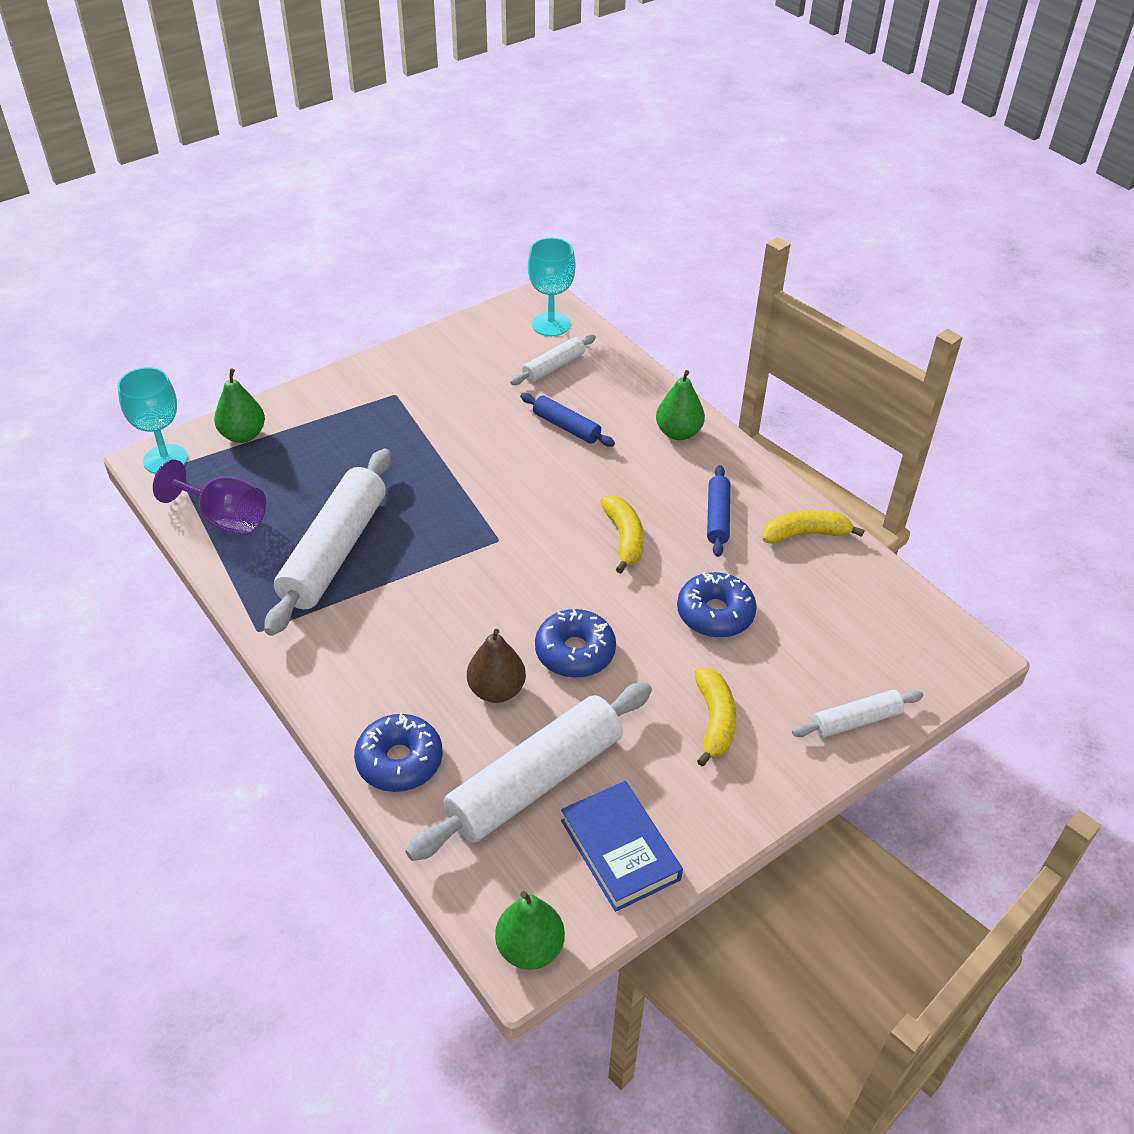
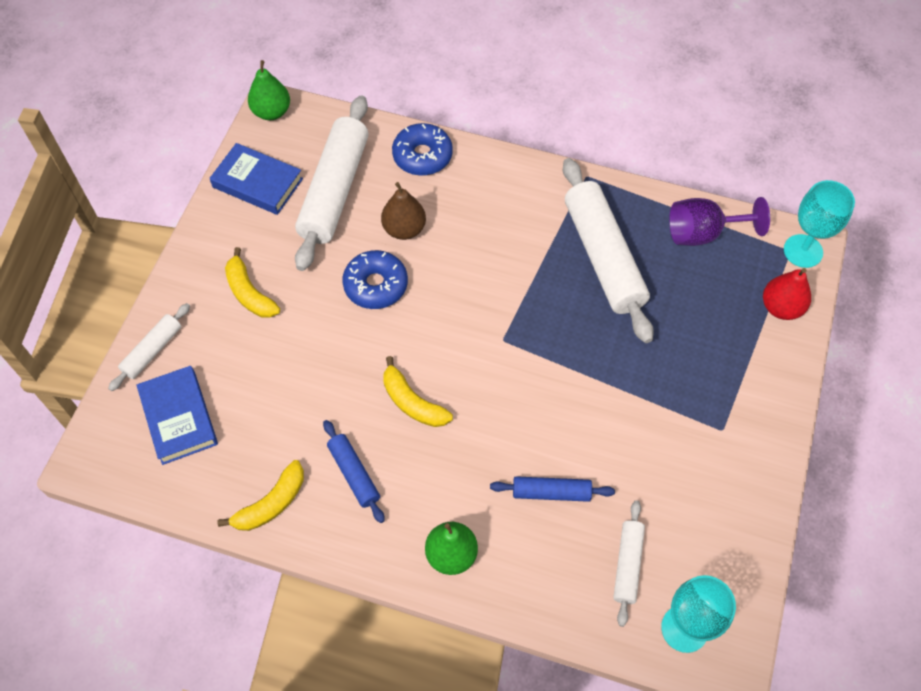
camera: 145 degrees right, 15 degrees up
green pear [214,369,265,443] -> red pear [763,268,811,320]
blue donut [677,572,757,638] -> none
none -> blue book [136,366,218,465]

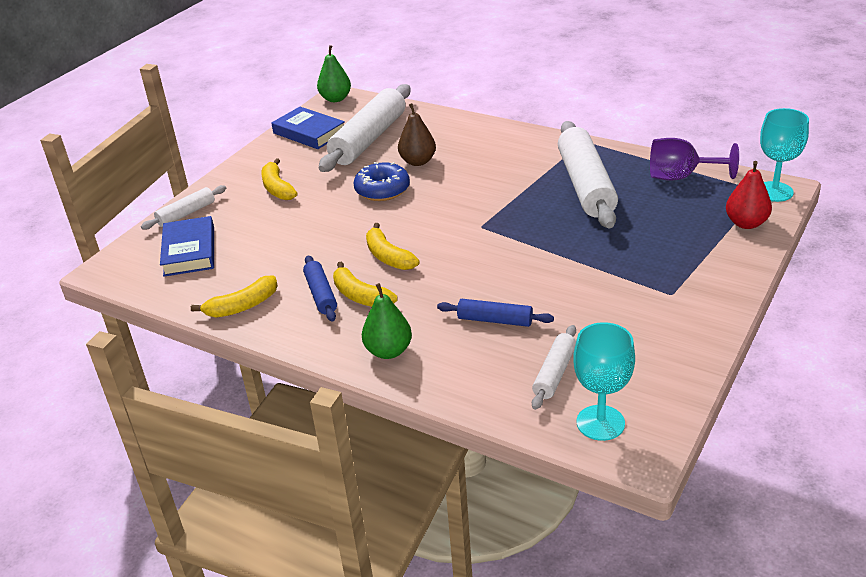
camera: 15 degrees right, 25 degrees down
blue donut [392,123,453,176] -> none
none -> yellow banana [333,262,398,307]

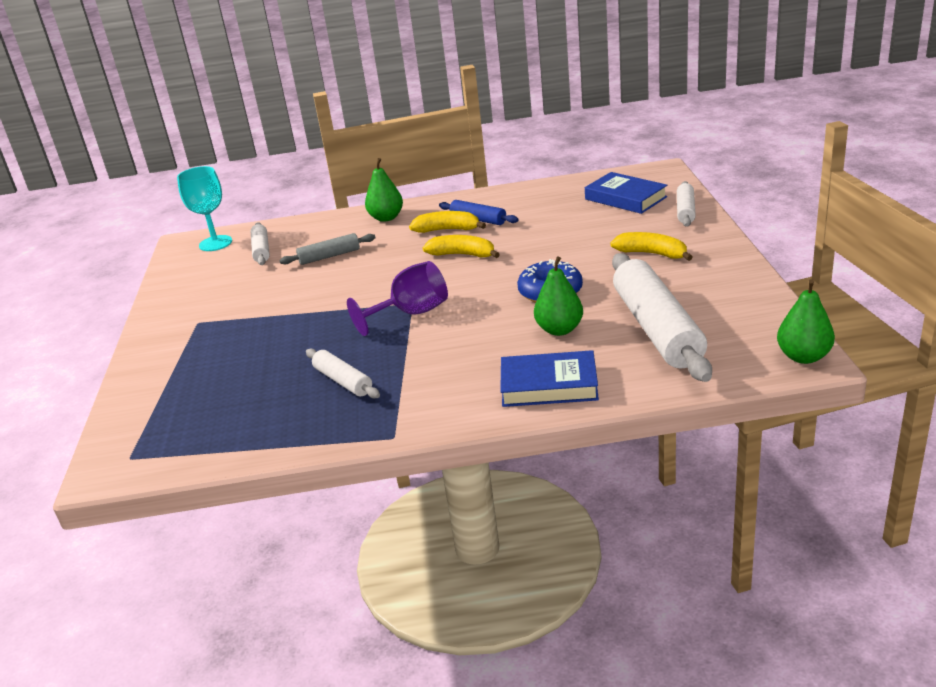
camera: 145 degrees right, 5 degrees down
yellow banana [191,275,278,317] -> none
blue book [271,107,345,149] -> blue book moved to [500,350,599,407]
brown pear [398,103,436,166] -> green pear [534,256,583,336]
blue rolling pin [437,299,554,327] -> grey rolling pin [279,233,375,265]
white rolling pin [558,121,618,228] -> white rolling pin [306,349,380,398], size x0.50
purple goblet [650,138,739,181] -> purple goblet moved to [347,261,448,336]
red pear [726,161,772,229] -> none
turquoise goblet [760,108,809,202] -> none

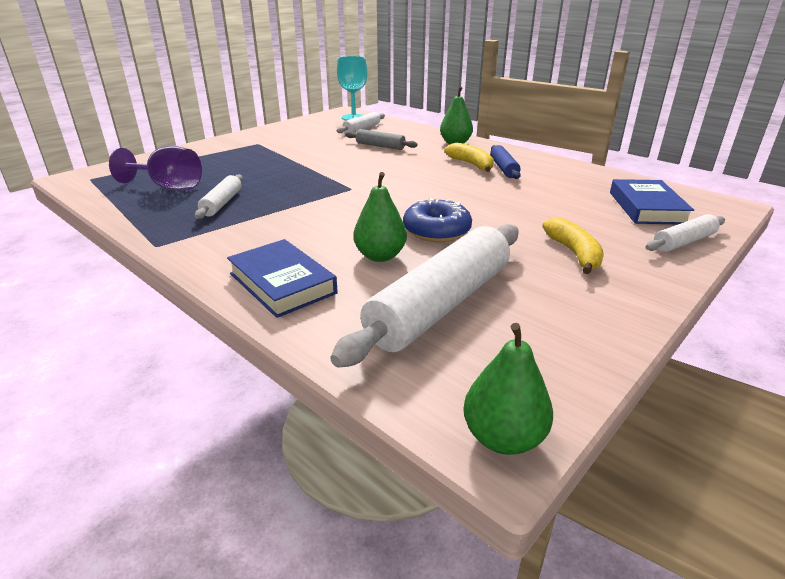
camera: 45 degrees right, 0 degrees up
purple goblet [347,261,448,336] -> purple goblet moved to [109,146,202,190]
yellow banana [423,235,500,258] -> none

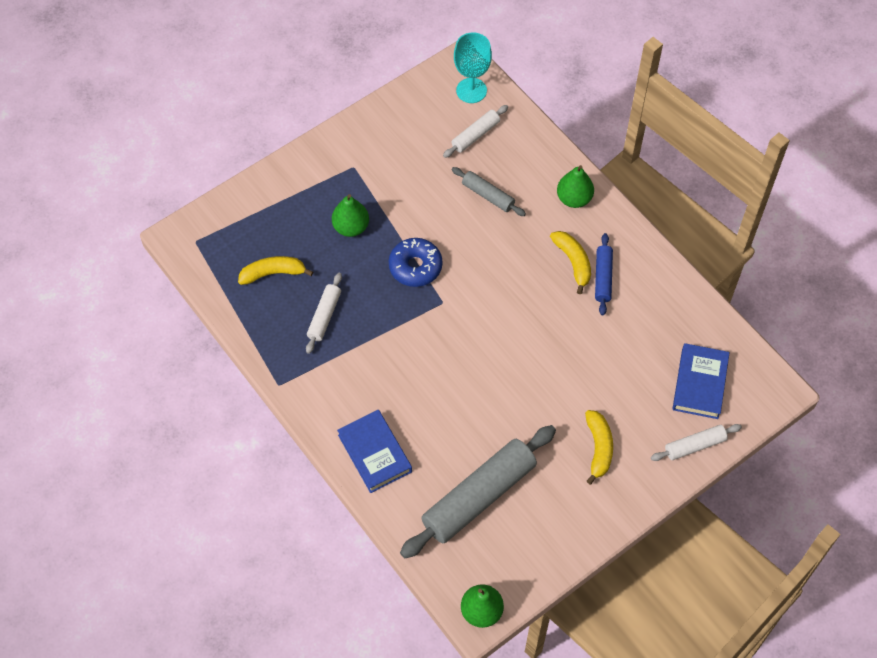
camera: 10 degrees right, 30 degrees up
purple goblet [109,146,202,190] -> yellow banana [238,256,313,285]
white rolling pin [330,224,518,368] -> grey rolling pin [400,425,556,558]
green pear [354,172,407,262] -> green pear moved to [332,194,369,237]
blue donut [403,198,472,242] -> blue donut moved to [389,238,443,287]

